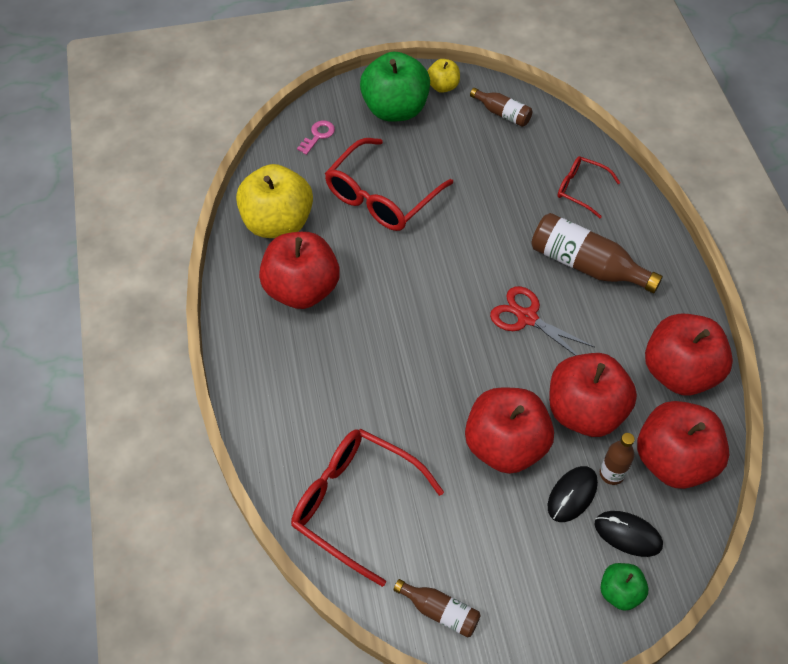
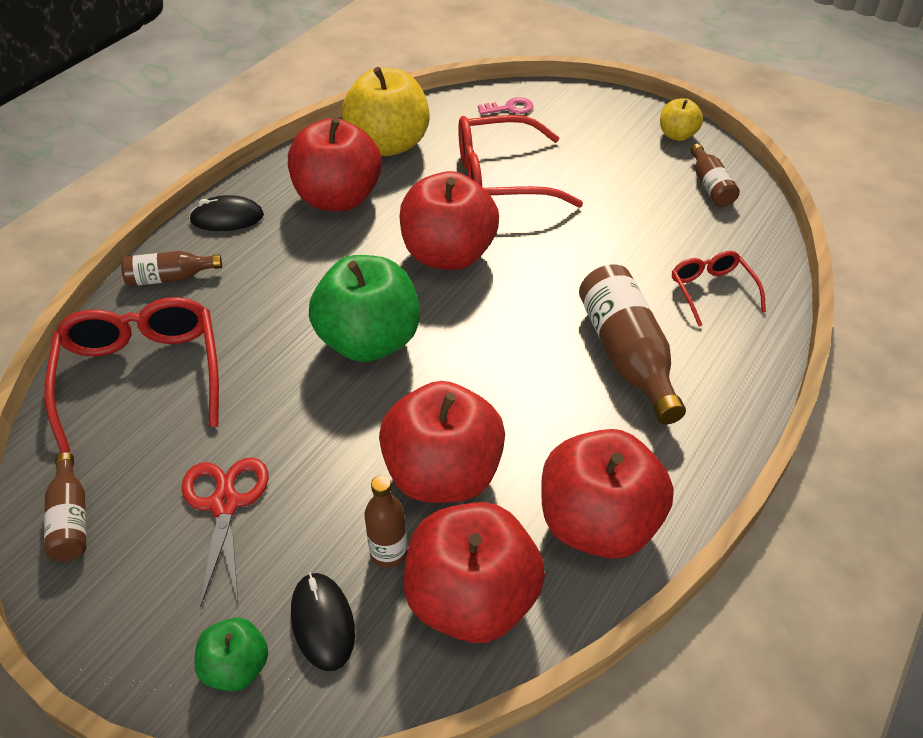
camera: 45 degrees right, 10 degrees down
green apple [360,52,430,122] -> green apple moved to [309,255,420,362]
red apple [465,388,554,474] -> red apple moved to [399,171,499,270]
red scissors [490,286,595,356] -> red scissors moved to [181,458,269,607]
black mouse [548,466,598,522] -> black mouse moved to [189,195,264,231]
none -> brown bottle [121,251,222,286]

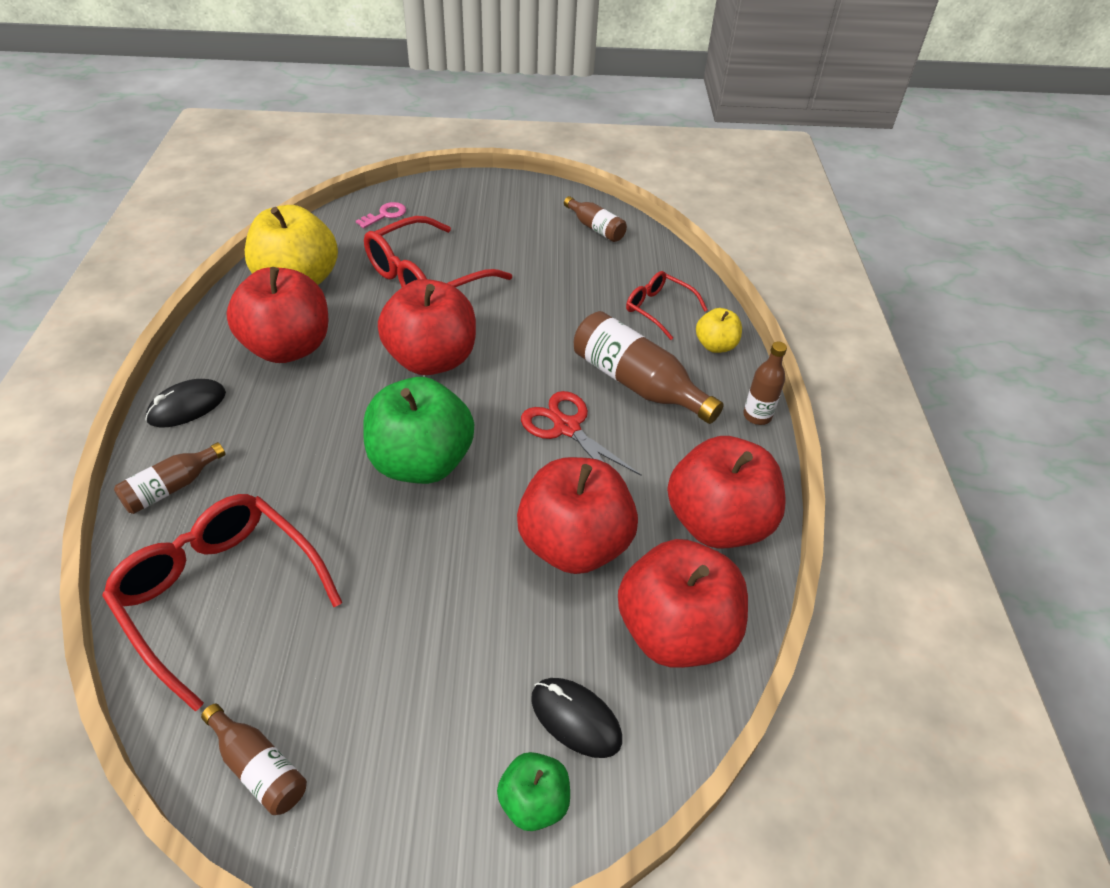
camera: 35 degrees left, 0 degrees up
red scissors [181,458,269,607] -> red scissors moved to [521,391,642,476]
brown bottle [364,475,408,568] -> brown bottle moved to [743,342,787,425]
yellow apple [660,98,703,141] -> yellow apple moved to [696,308,742,353]

